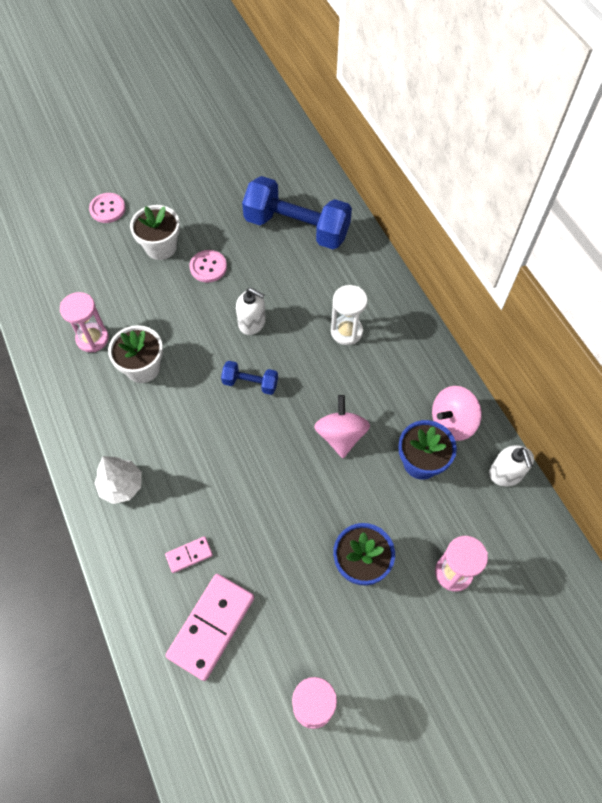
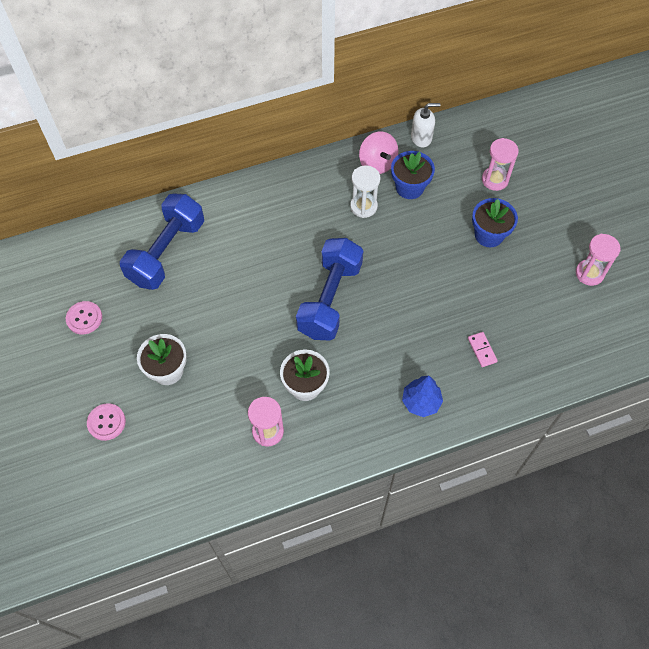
camera: 85 degrees left, 0 degrees up
white tree [94,456,142,504] -> blue tree [402,376,443,417]
pink domino [165,574,254,681] -> none
pink button [190,250,227,283] -> pink button moved to [66,301,102,335]
blue dumbbell [221,361,278,395] -> blue dumbbell [296,238,363,341], size x2.12
white soap dispenser [236,288,266,335] -> none
pink spinning top [314,395,370,458] -> none
white hourglass [331,285,367,345] -> white hourglass moved to [350,166,380,218]

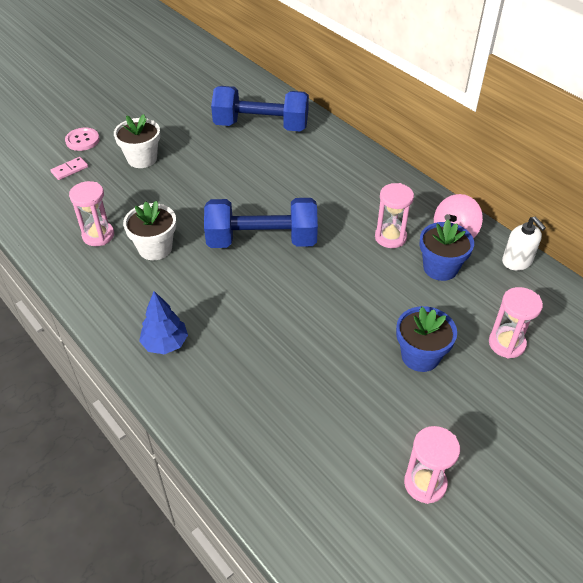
camera: 70 degrees right, 15 degrees down
pink button [66,301,102,335] -> none
white hourglass [350,166,380,218] -> pink hourglass [375,183,414,248]
pink domino [468,332,497,367] -> pink domino moved to [50,157,88,180]

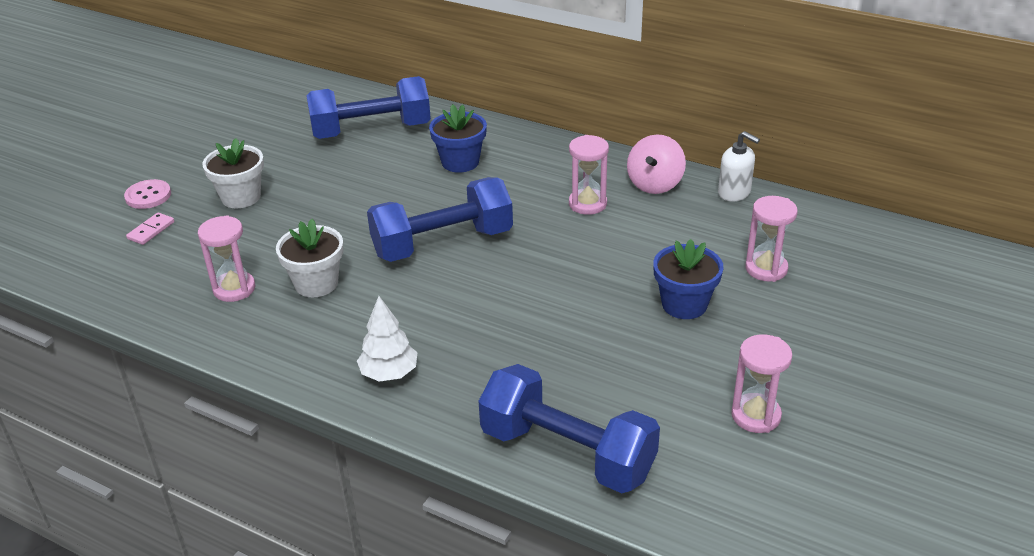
camera: 20 degrees left, 10 degrees down
blue tree [139,291,188,354] -> white tree [357,296,417,382]
blue flower pot [420,219,474,281] -> blue flower pot moved to [429,104,487,173]
none -> blue dumbbell [478,364,660,493]

